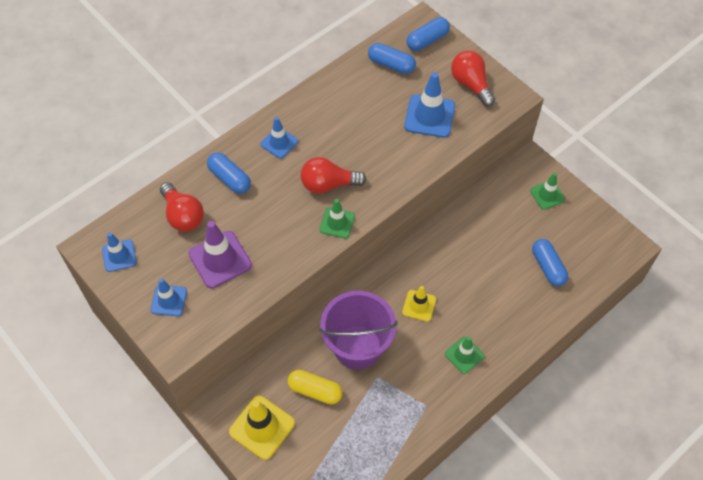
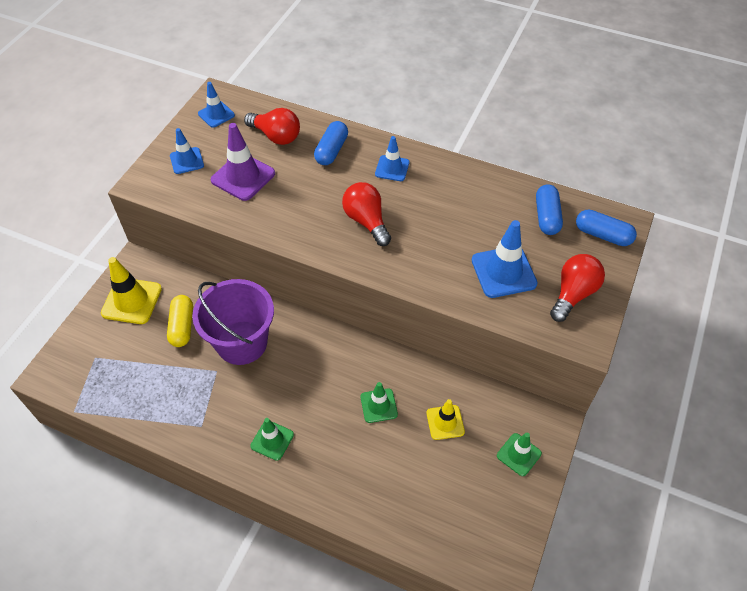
camera: 65 degrees right, 5 degrees down
red light bulb [160,182,204,232] -> red light bulb turned 90 degrees counterclockwise [244,108,300,145]
green traffic cone [319,199,355,238] -> green traffic cone moved to [361,382,398,423]
yellow traffic cone [402,286,436,322] -> yellow traffic cone moved to [426,399,465,440]
blue capsule [532,239,568,286] -> none

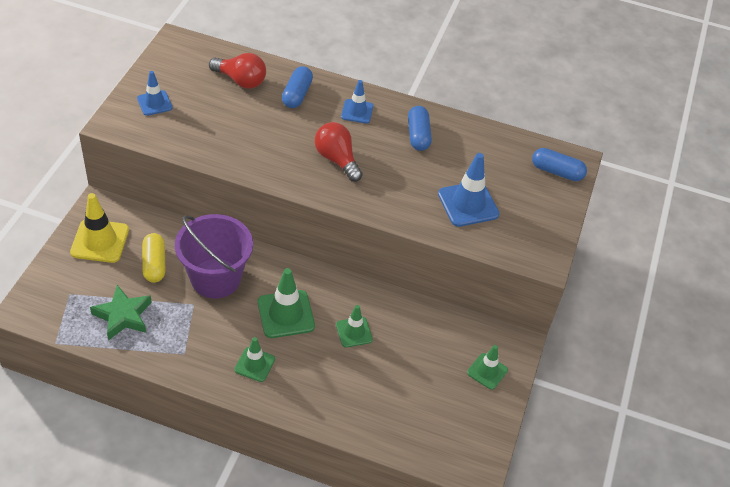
camera: 10 degrees left, 5 degrees down
blue traffic cone [198,82,235,128] -> none
purple traffic cone [211,123,275,201] -> none
yellow traffic cone [426,399,465,440] -> none
blue capsule [536,184,563,235] -> blue capsule moved to [408,106,432,151]
red light bulb [550,254,605,322] -> none
none -> green star [90,285,152,341]
none -> green traffic cone [258,268,315,338]

